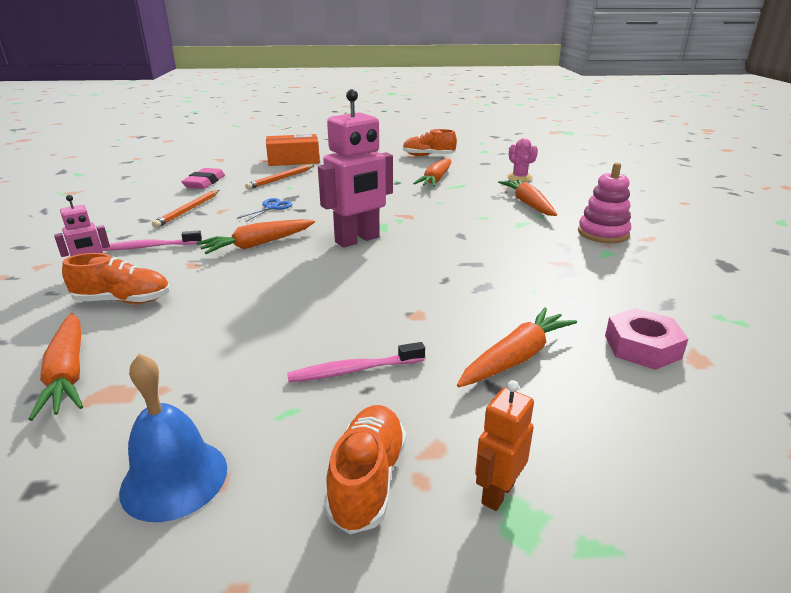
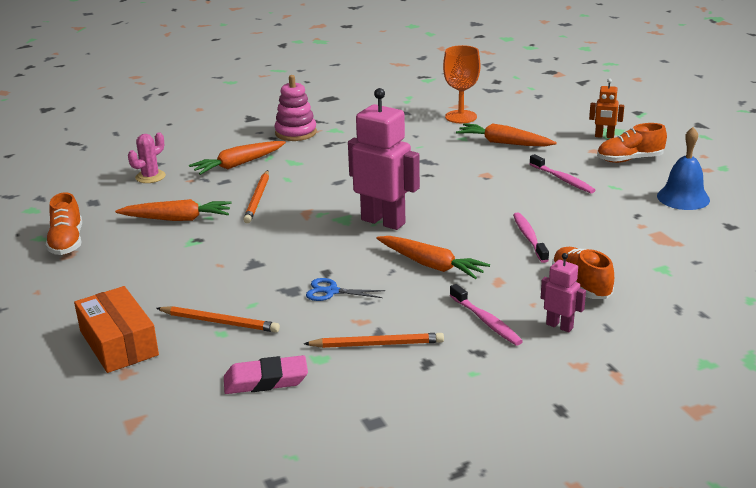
camera: 110 degrees left, 0 degrees up
orange carrot [28,313,83,421] -> none
pink nut [605,308,688,370] -> orange goblet [443,45,480,123]
none -> orange pencil [243,170,269,223]
none -> pink toothbrush [513,213,549,263]

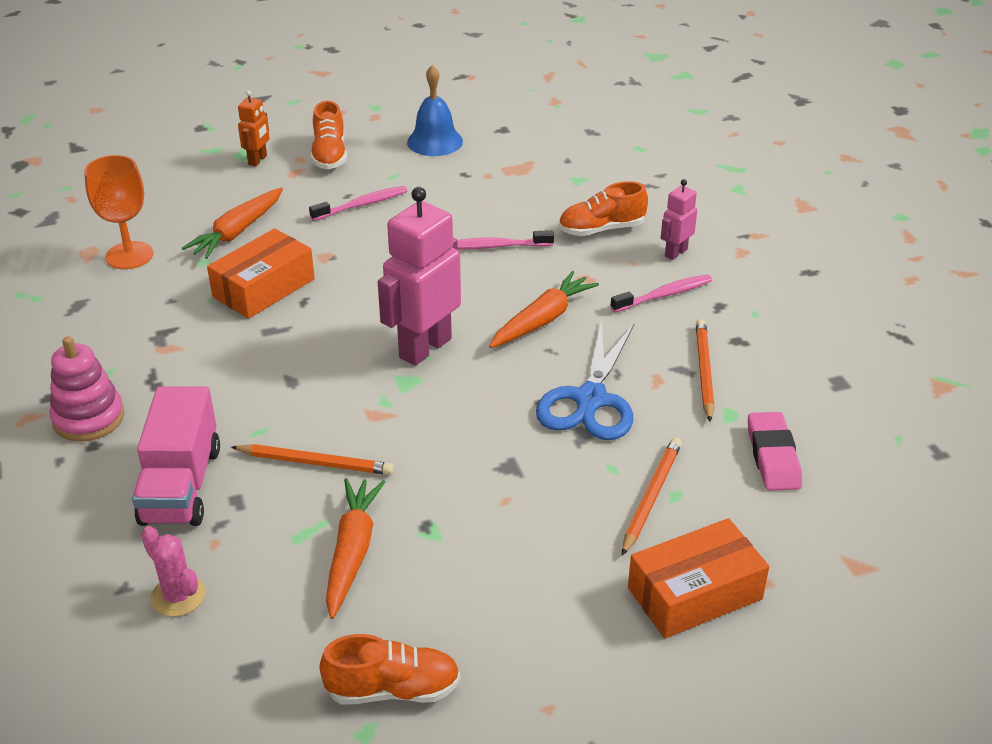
camera: 85 degrees left, 10 degrees up
orange carrot [189,141,286,175] -> pink truck [132,386,220,526]
blue scissors [306,278,385,301] -> blue scissors [536,320,634,440], size x1.94
none -> orange box [207,229,315,319]

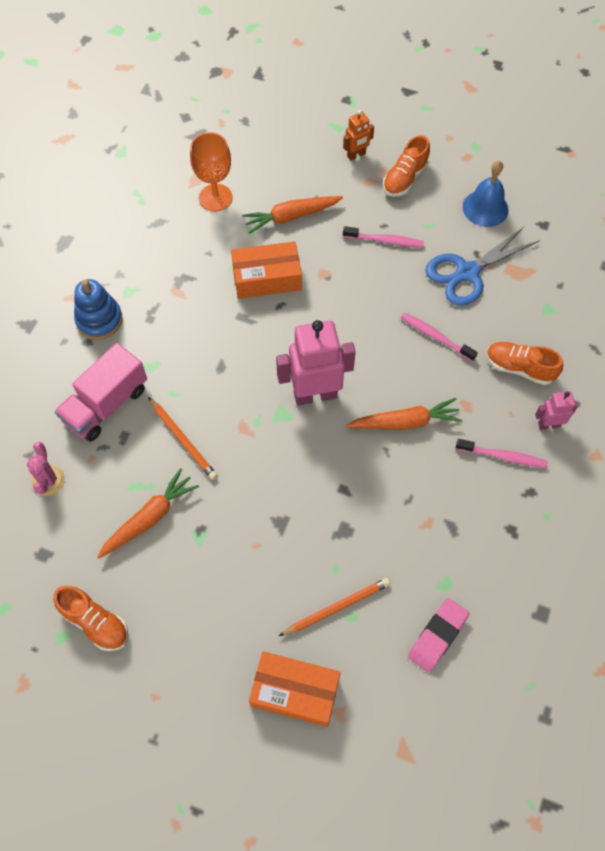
camera: 40 degrees right, 25 degrees up
pink stacking toy [50,336,124,442] -> blue stacking toy [74,279,123,340]
blue scissors [536,320,634,440] -> blue scissors moved to [425,226,540,306]
orange pencil [696,319,714,422] -> none

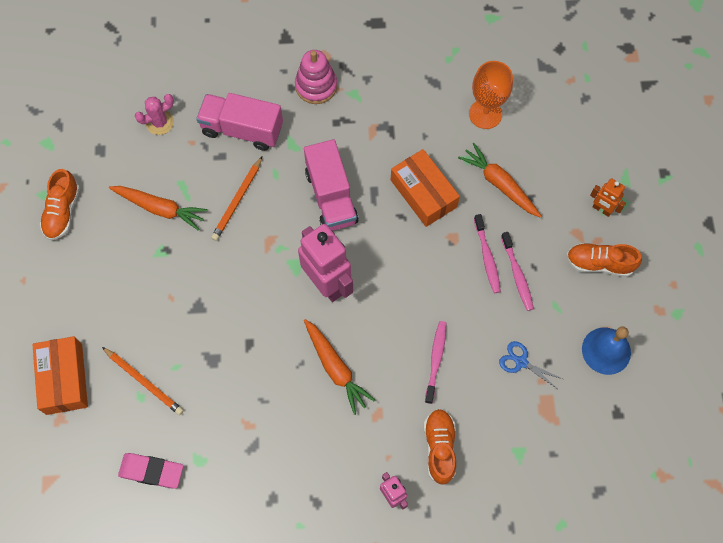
camera: 65 degrees right, 5 degrees up
blue stacking toy [74,279,123,340] -> pink stacking toy [295,50,337,104]
blue scissors [425,226,540,306] -> blue scissors [499,341,562,388], size x0.51
pink toothbrush [456,439,548,468] -> pink toothbrush moved to [474,214,501,293]
none -> pink truck [304,139,359,231]

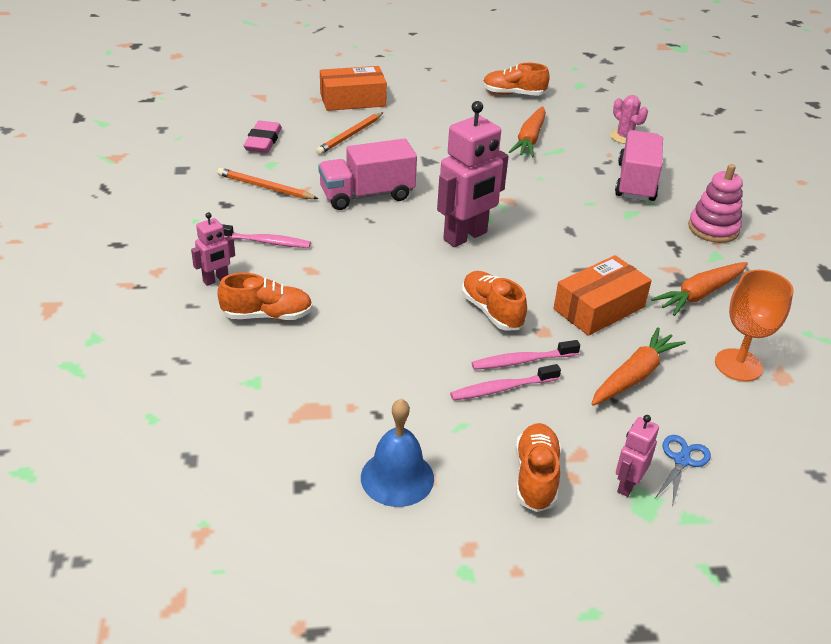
camera: 85 degrees right, 30 degrees down
orange pencil [211,157,262,241] -> orange pencil moved to [217,168,318,199]
pink truck [304,139,359,231] -> pink truck moved to [318,139,417,210]
orange carrot [304,319,375,415] -> orange carrot moved to [651,262,748,316]
pink toothbrush [425,321,446,404] -> pink toothbrush moved to [222,224,311,248]
blue scissors [499,341,562,388] -> blue scissors moved to [655,435,711,504]
orange robot [590,178,626,217] -> pink robot [616,415,659,497]
none -> orange shoe [462,271,527,331]

